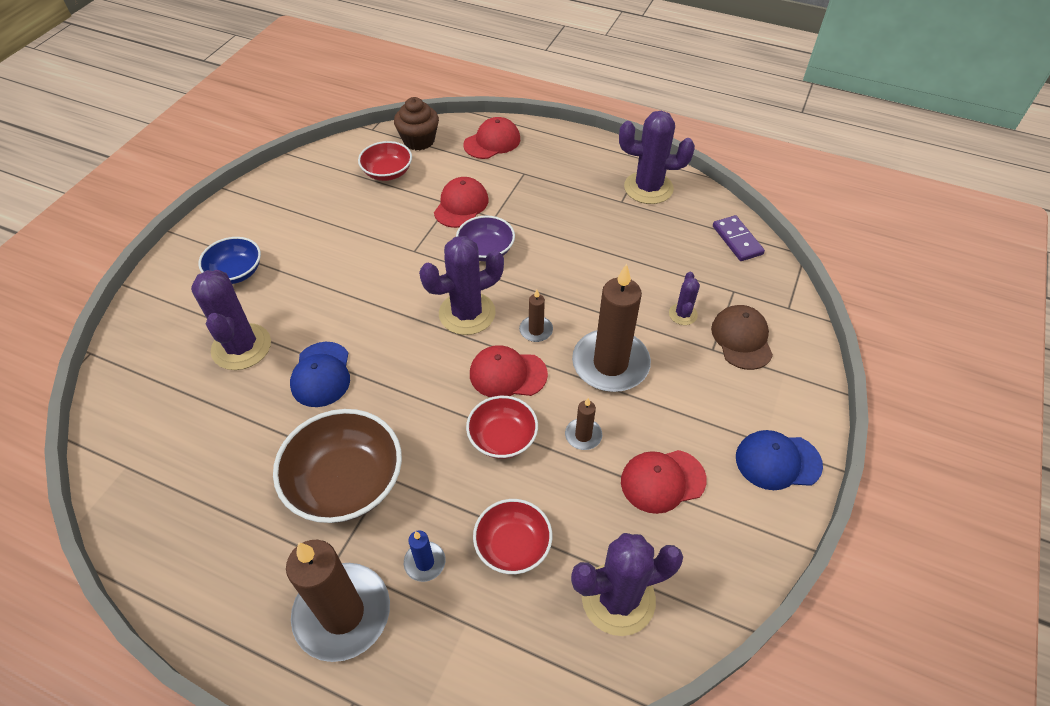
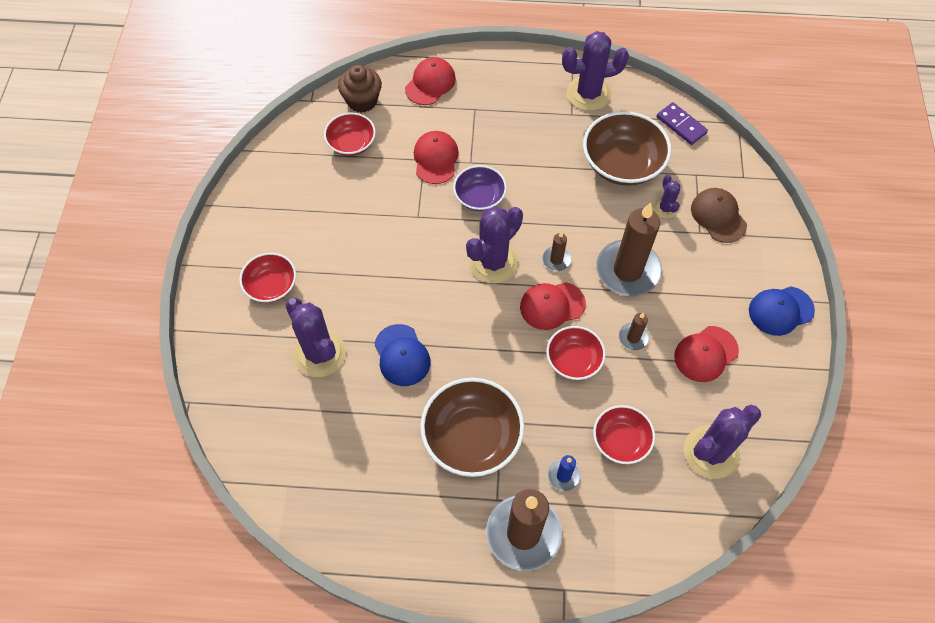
camera: 20 degrees left, 10 degrees up
blue bowl [199,237,261,284] -> red bowl [239,253,296,303]
none -> brown bowl [583,111,671,186]

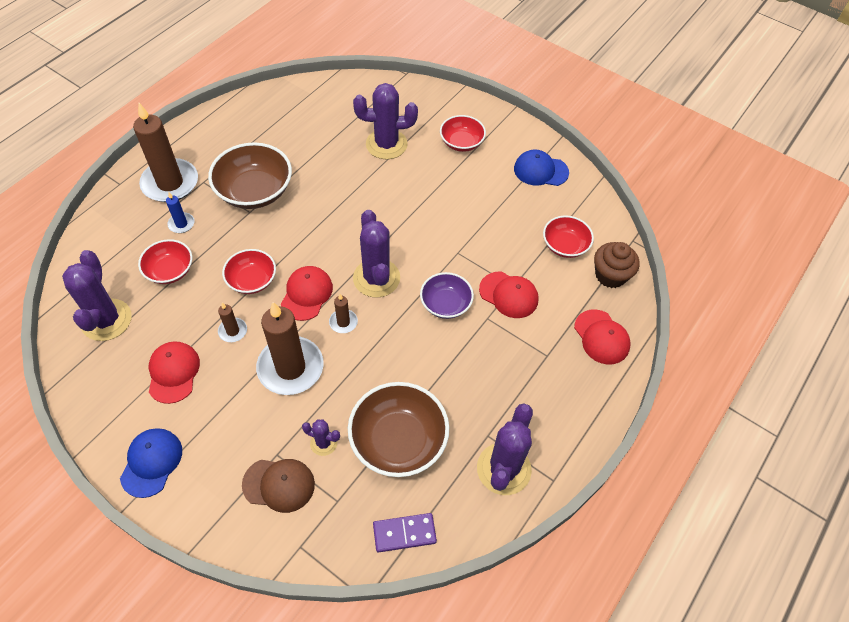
camera: 120 degrees right, 5 degrees down
blue cap [374,324,431,386] -> blue cap moved to [514,149,569,186]

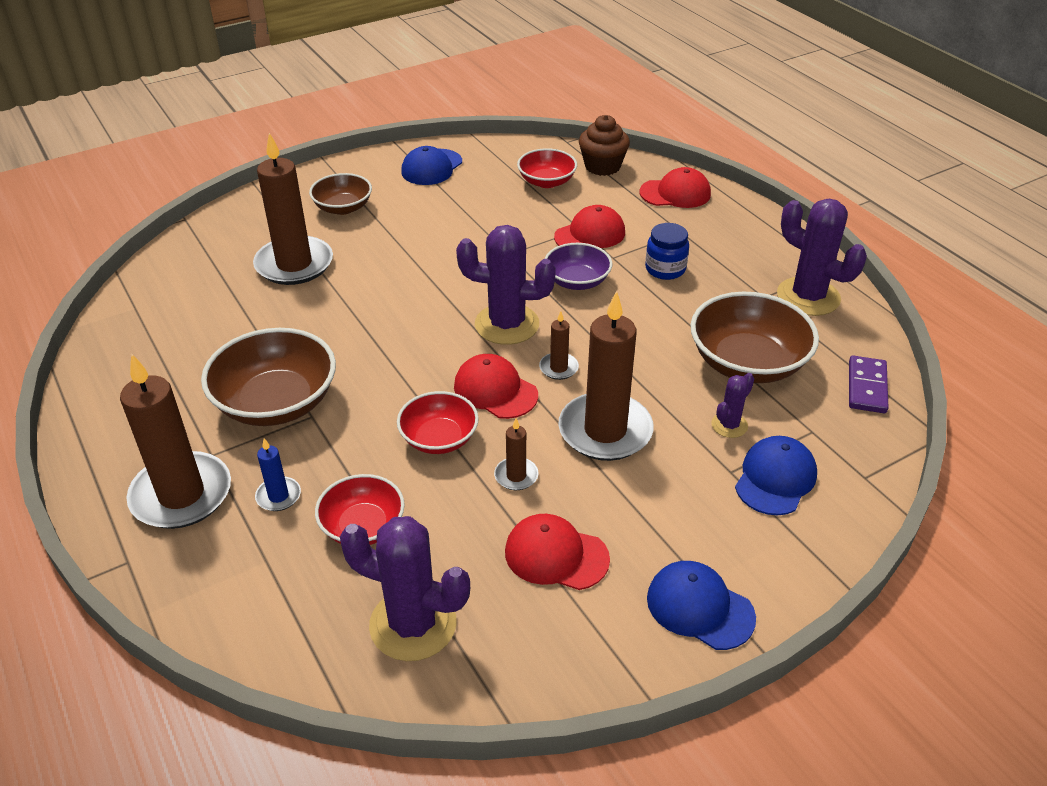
camera: 65 degrees left, 15 degrees down
brown cap [242,459,315,513] -> blue cap [735,436,817,515]
purple cactus [353,83,418,159] -> brown candle [253,133,333,285]
red bowl [440,115,486,152] -> brown bowl [309,173,372,215]
none -> blue jar [645,223,689,280]

